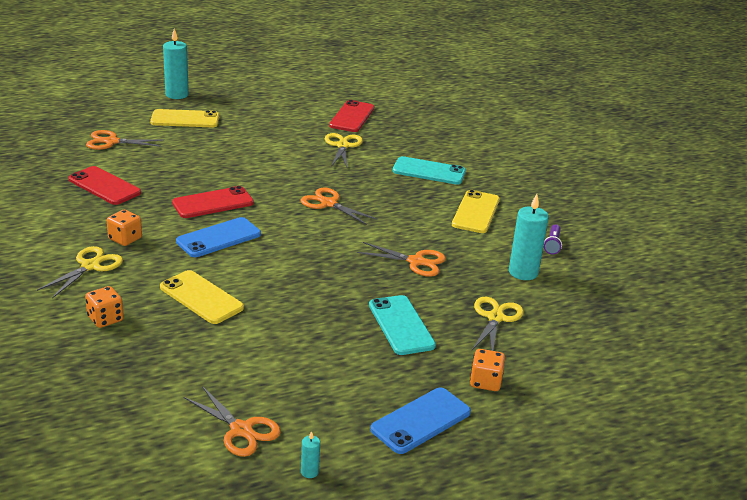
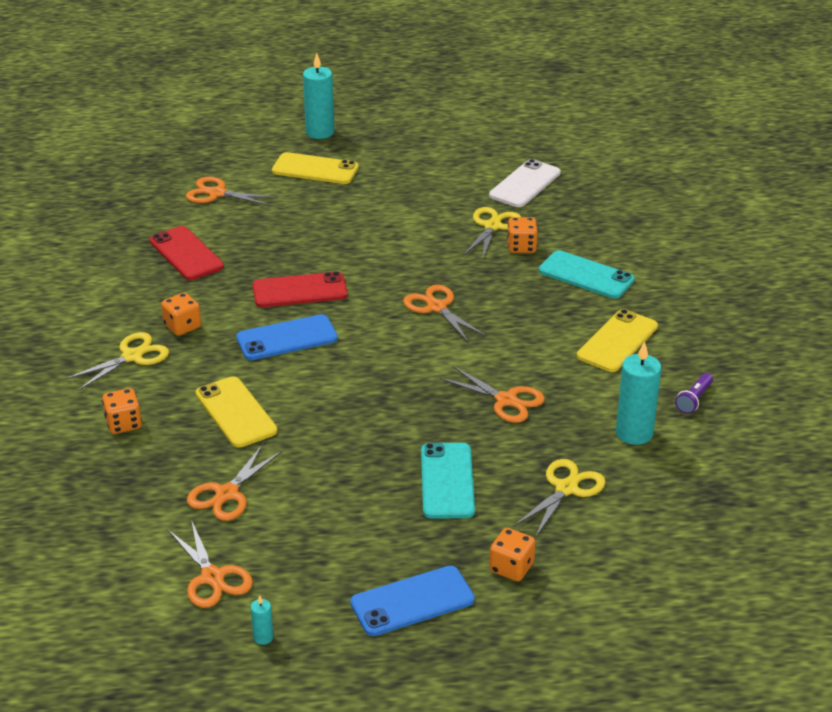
camera: 20 degrees right, 5 degrees up
red phone [329,100,374,132] -> white phone [489,159,561,207]
none -> orange scissors [187,444,283,521]
none -> orange dice [507,217,538,253]

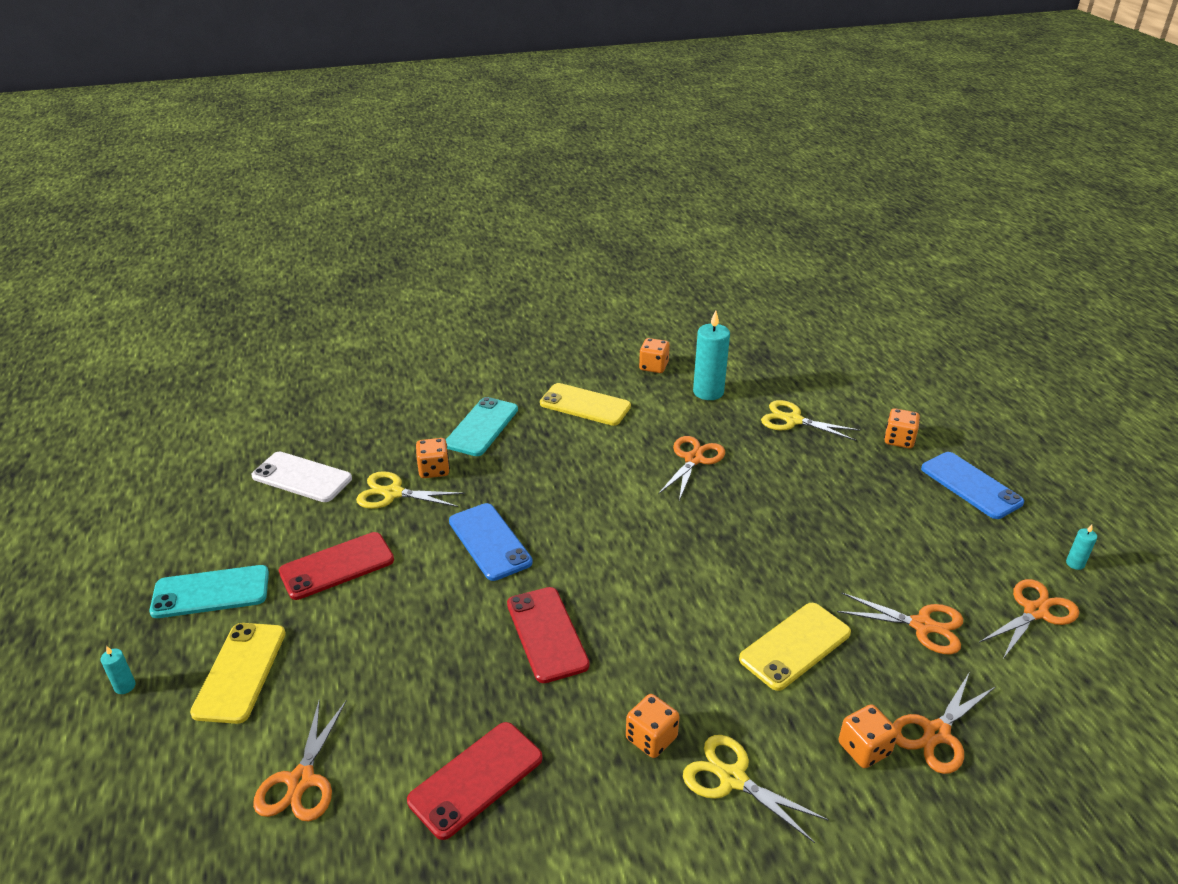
camera: 100 degrees left, 0 degrees up
blue phone [236,314,338,360] -> blue phone moved to [449,503,533,581]
turquoise candle [303,53,334,139] -> turquoise candle [100,646,136,694], size x0.46
orange scissors [403,285,486,342] -> orange scissors moved to [893,673,996,774]
turquoise phone [421,443,475,519] -> turquoise phone moved to [149,565,269,618]
purple flashlight [675,373,713,414] -> orange dice [639,338,670,373]
none -> red phone [279,532,394,600]

